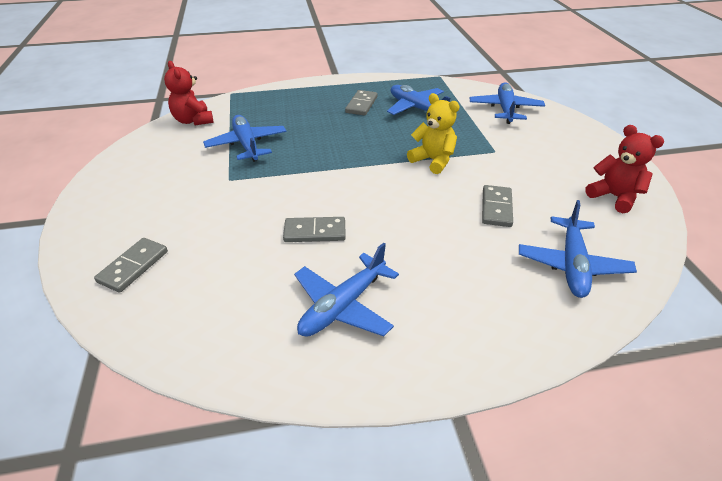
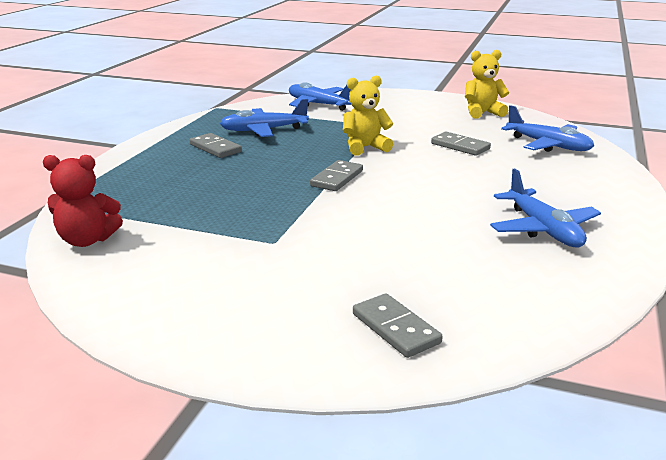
camera: 60 degrees left, 15 degrees down
blue plane [203,115,287,162] -> none
grey domino [283,217,346,242] -> grey domino moved to [310,160,363,191]
red teddy bear [585,125,664,213] -> yellow teddy bear [465,50,509,119]

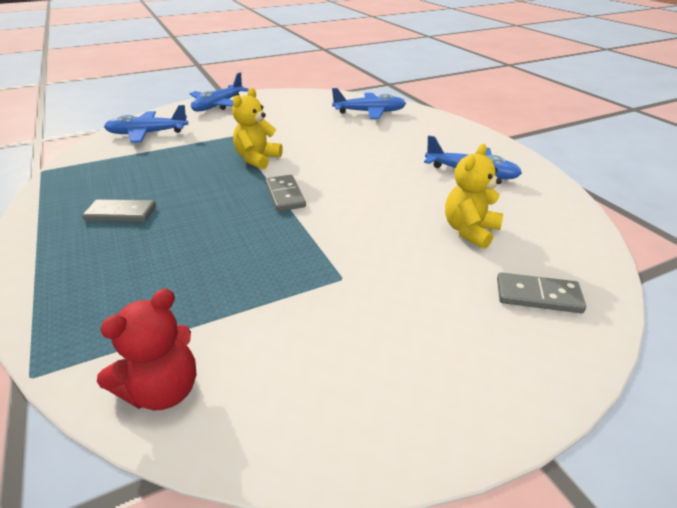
camera: 45 degrees left, 10 degrees up
blue plane [220,99,309,137] -> blue plane moved to [190,72,249,111]
grey domino [431,132,491,156] -> none
yellow teddy bear [465,50,509,119] -> yellow teddy bear moved to [445,144,503,249]

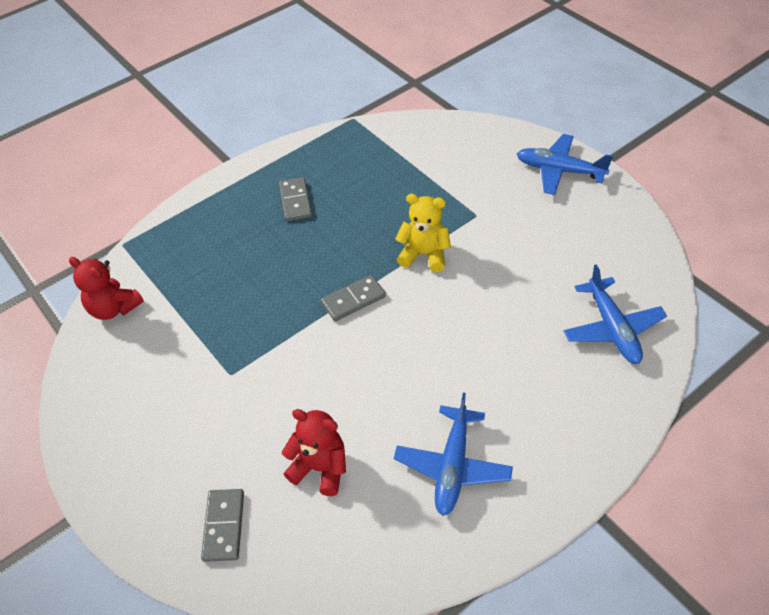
camera: 80 degrees right, 15 degrees up
blue plane [104,105,189,143] -> none
yellow teddy bear [445,144,503,249] -> red teddy bear [282,409,346,496]

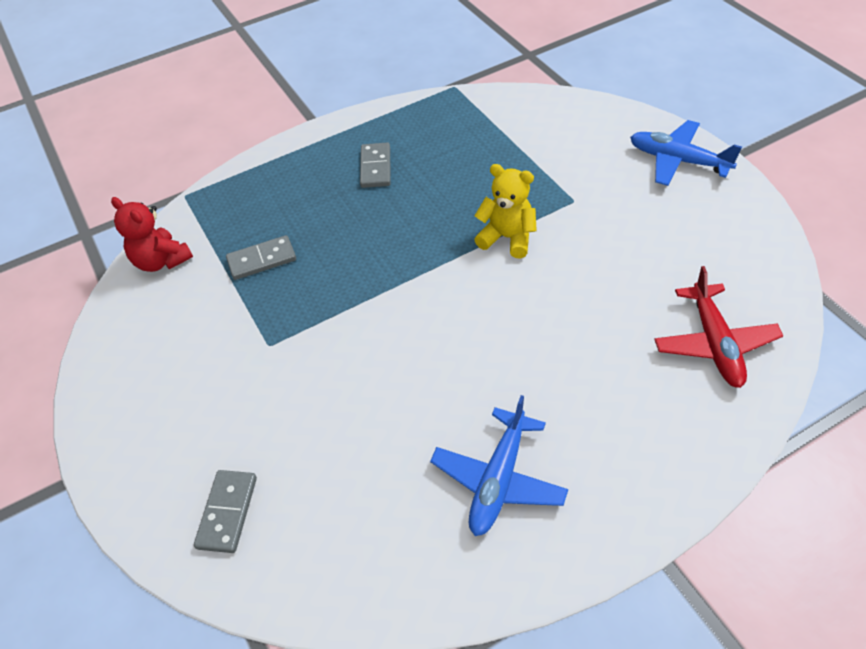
camera: 10 degrees right, 0 degrees up
red teddy bear [282,409,346,496] -> none
grey domino [321,275,386,321] -> grey domino moved to [226,235,296,280]
blue plane [564,264,667,364] -> red plane [654,266,783,388]

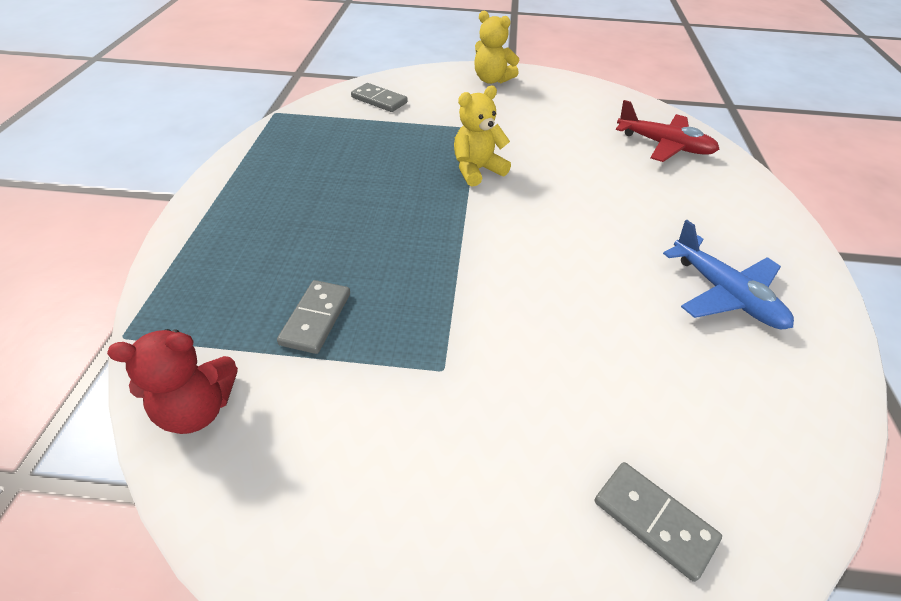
camera: 60 degrees left, 5 degrees down
grey domino [360,143,391,188] -> grey domino moved to [351,83,407,112]
blue plane [630,120,742,186] -> yellow teddy bear [474,11,519,84]

